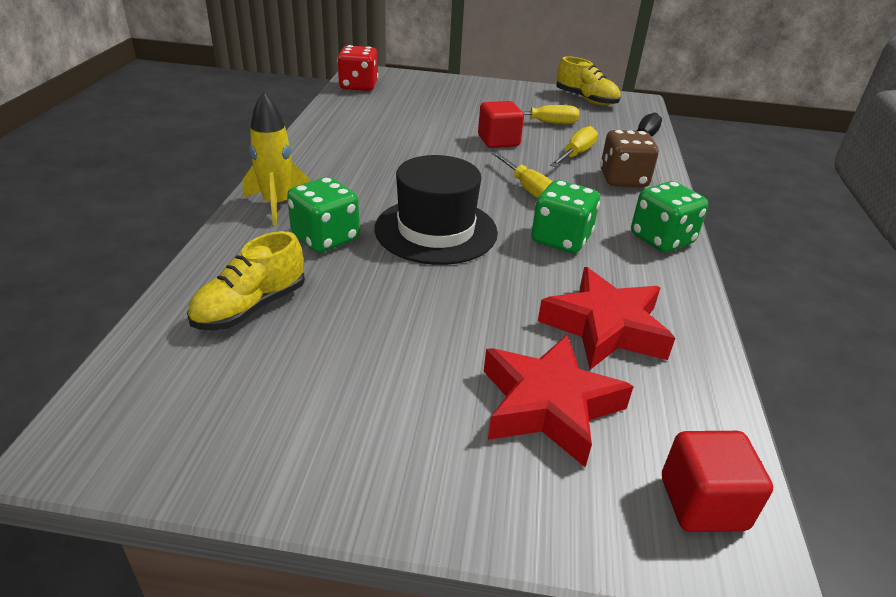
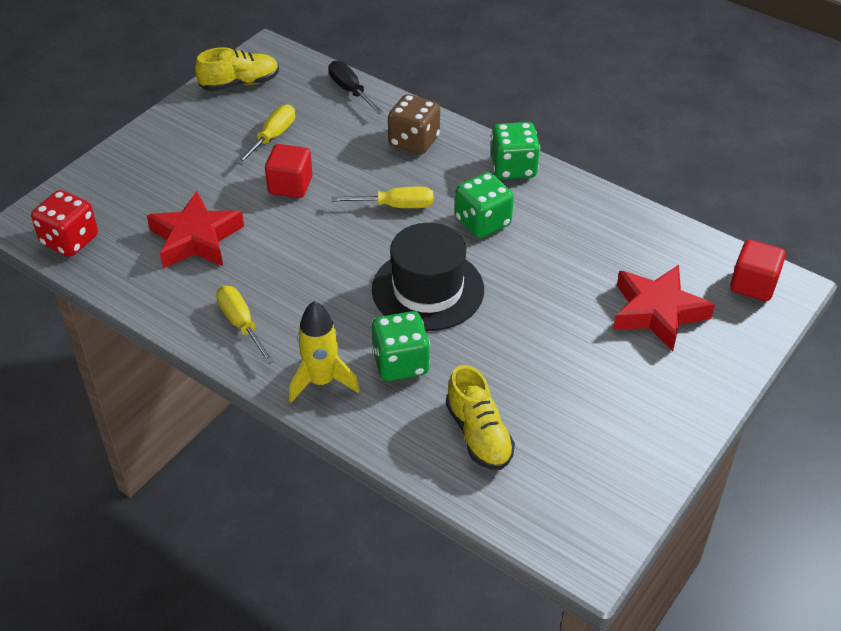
camera: 60 degrees left, 10 degrees up
red star [538,267,675,370] -> red star moved to [147,191,244,268]
yellow screwdriver [550,126,598,167] -> yellow screwdriver moved to [216,286,274,364]

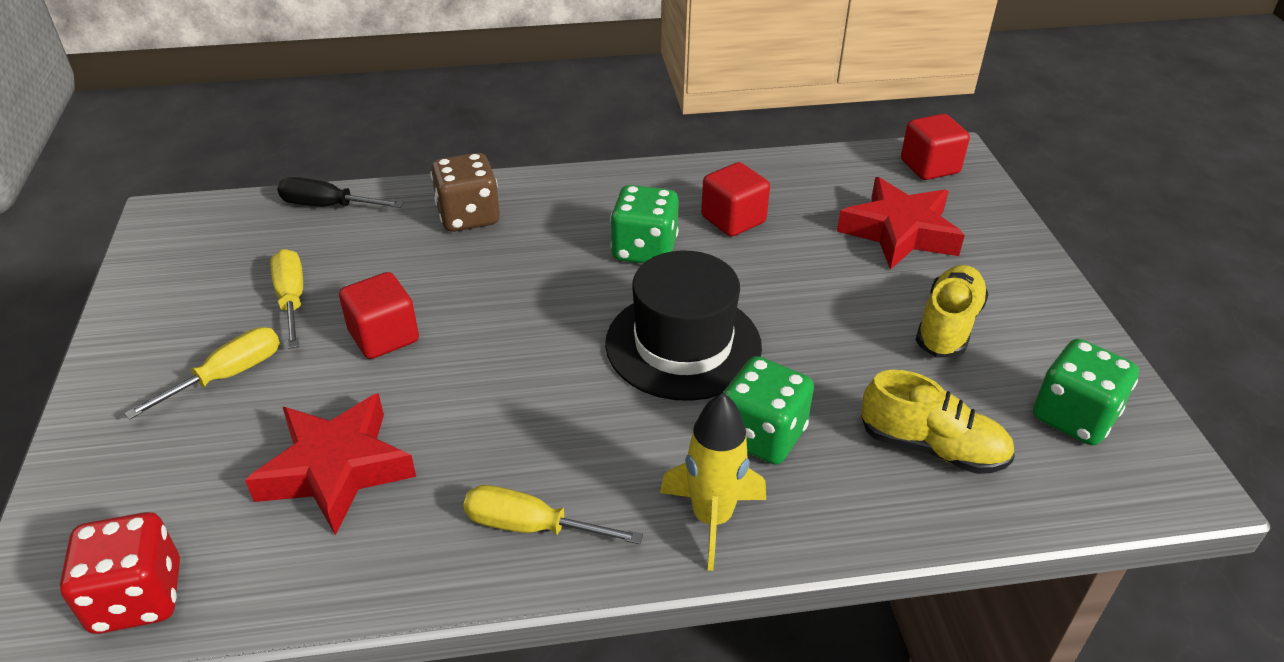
camera: 45 degrees left, 5 degrees down
yellow shoe [195,47,279,91] -> yellow shoe moved to [916,265,989,358]
yellow screwdriver [331,187,433,208] -> yellow screwdriver moved to [124,327,280,420]
green dice [491,122,540,179] -> green dice moved to [1033,339,1139,445]
none -> red cube [701,162,770,237]

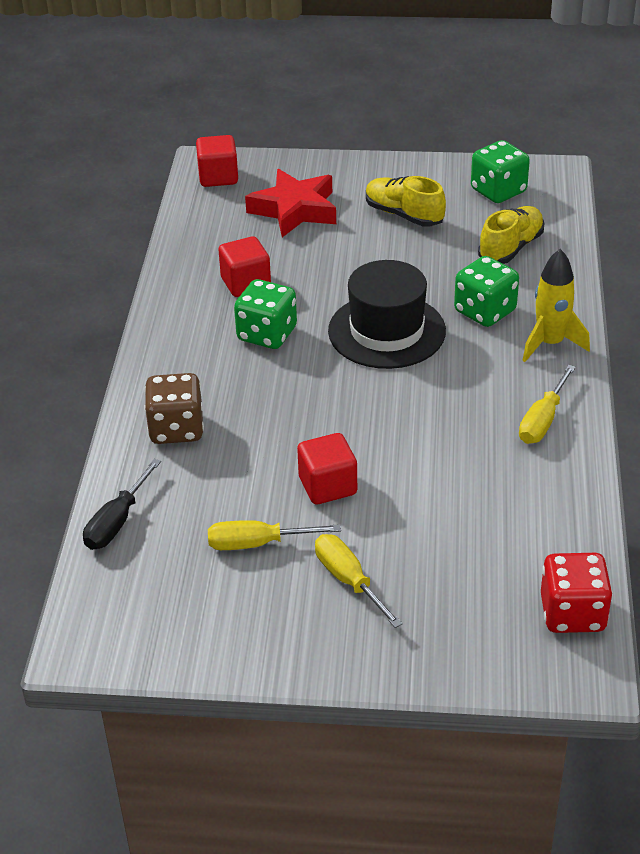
camera: 75 degrees left, 0 degrees up
red star [245,393,416,535] -> none

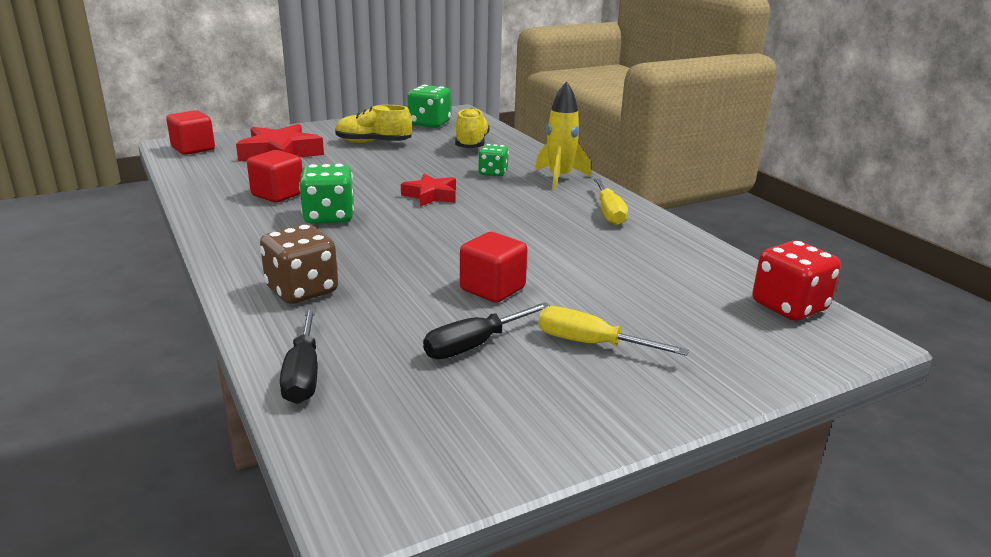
camera: 35 degrees left, 15 degrees down
yellow screwdriver [208,520,341,550] -> black screwdriver [423,302,550,359]
black hat [328,260,446,369] -> red star [401,174,456,207]
green dice [454,256,519,327] -> green dice [478,144,509,177], size x0.63

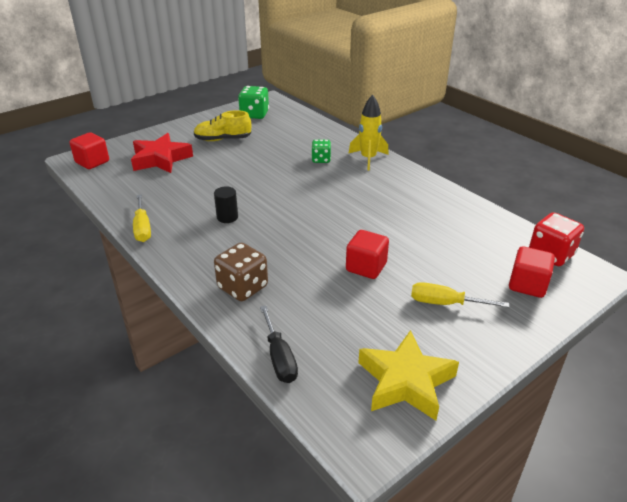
camera: 10 degrees left, 10 degrees up
red cube [247,150,303,202] -> red cube moved to [509,246,555,298]
green dice [299,164,354,223] -> black cylinder [214,186,238,223]
red star [401,174,456,207] -> none
black screwdriver [423,302,550,359] -> none
yellow shoe [455,108,490,148] -> none
yellow screwdriver [594,178,628,225] -> yellow screwdriver moved to [133,194,151,242]
none -> yellow star [358,330,459,420]

